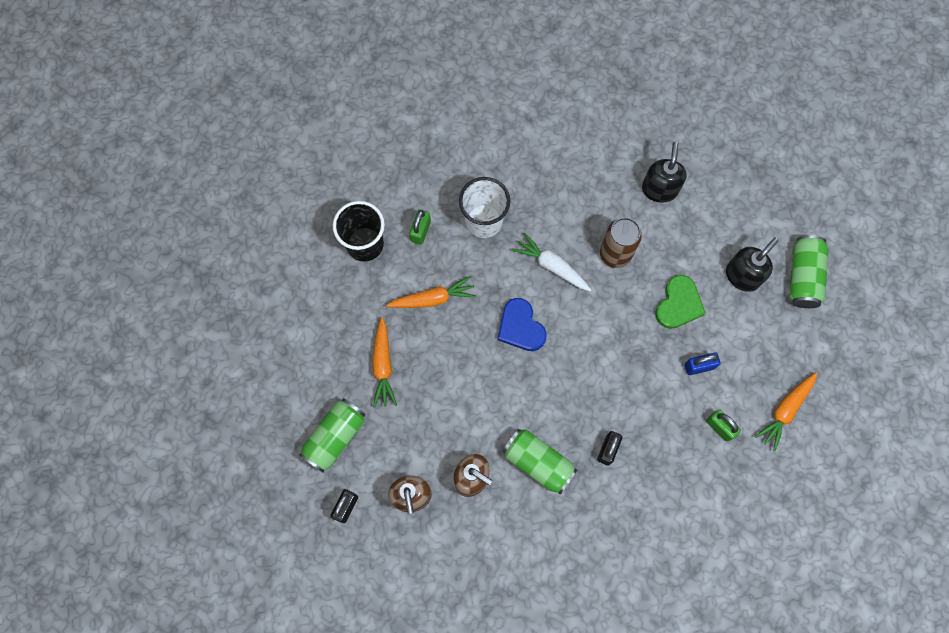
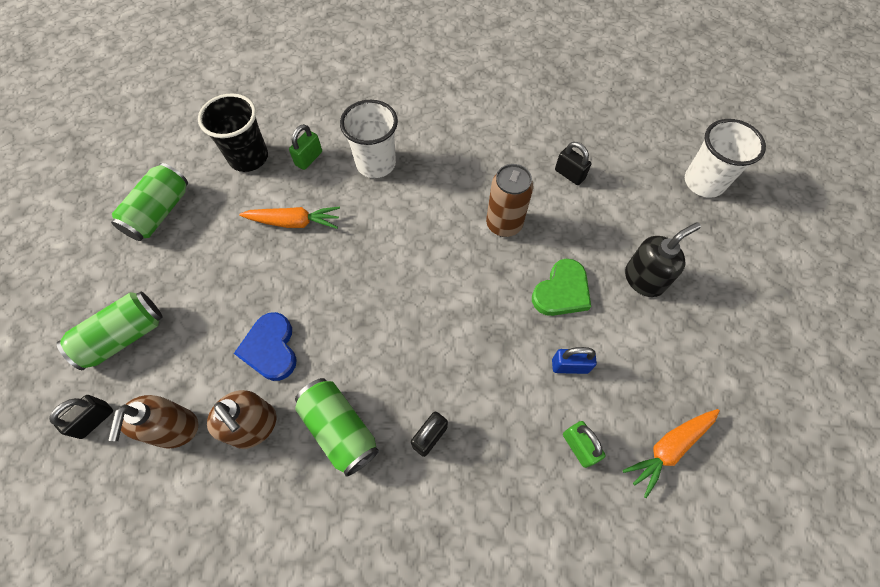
camera: 15 degrees right, 10 degrees down
orange carrot [372,317,397,407] -> none
blue heart [498,298,547,351] -> blue heart moved to [234,312,297,381]
white carrot [512,232,591,291] -> none
black soap dispenser [642,142,687,203] -> black padlock [555,142,591,185]
green can [789,235,829,308] -> green can moved to [111,163,188,241]
none -> white cup [685,119,766,198]

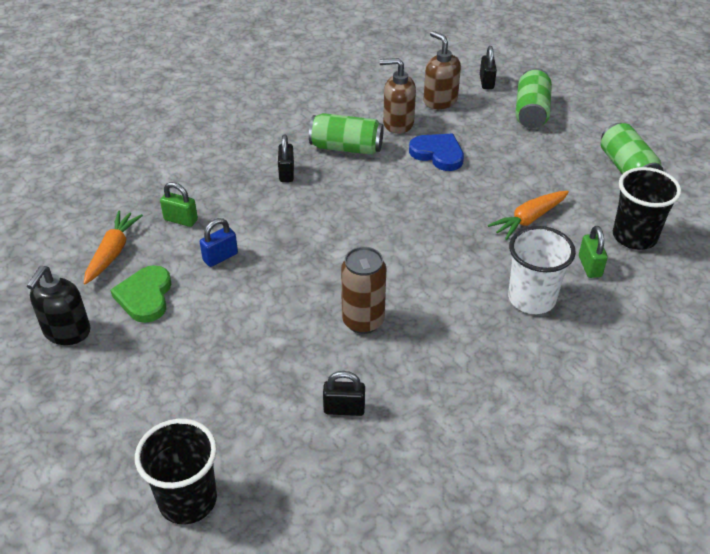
camera: 140 degrees right, 20 degrees down
green heart [532,259,591,316] -> green heart moved to [110,265,171,323]
black soap dispenser [625,222,701,297] -> black soap dispenser moved to [27,266,91,345]
white cup [685,119,766,198] -> black cup [135,419,217,524]

